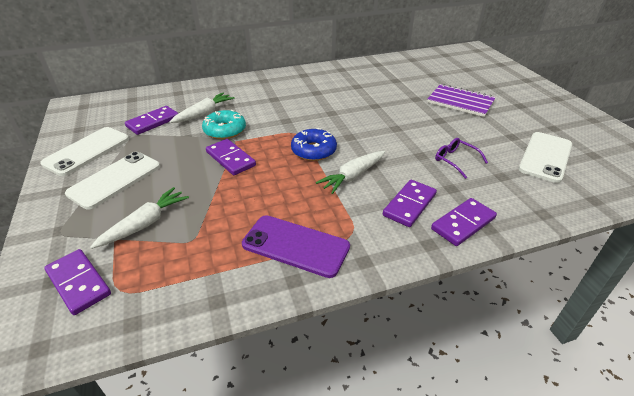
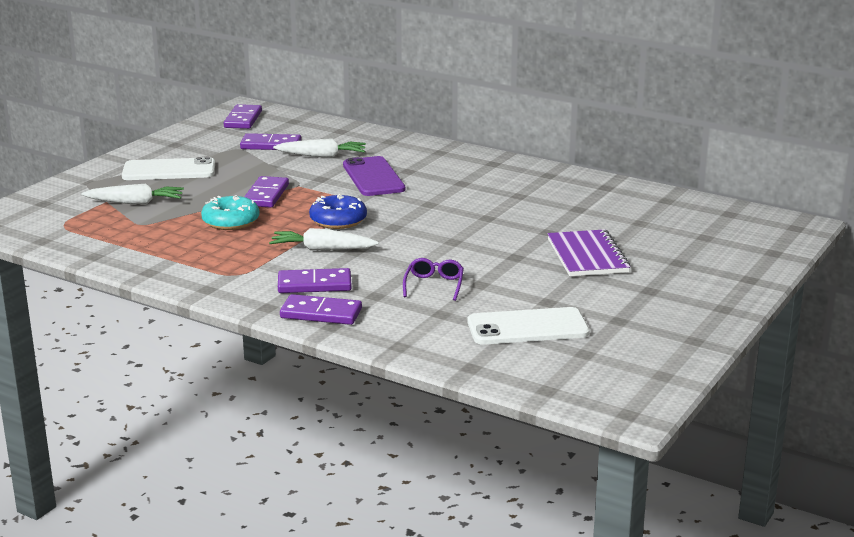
camera: 50 degrees right, 15 degrees down
white phone [40,127,129,176] -> none
purple domino [44,249,111,315] -> purple domino moved to [224,104,262,129]
turquoise donut [202,110,246,139] -> turquoise donut moved to [201,195,260,230]
purple phone [242,215,350,278] -> purple phone moved to [343,156,405,196]

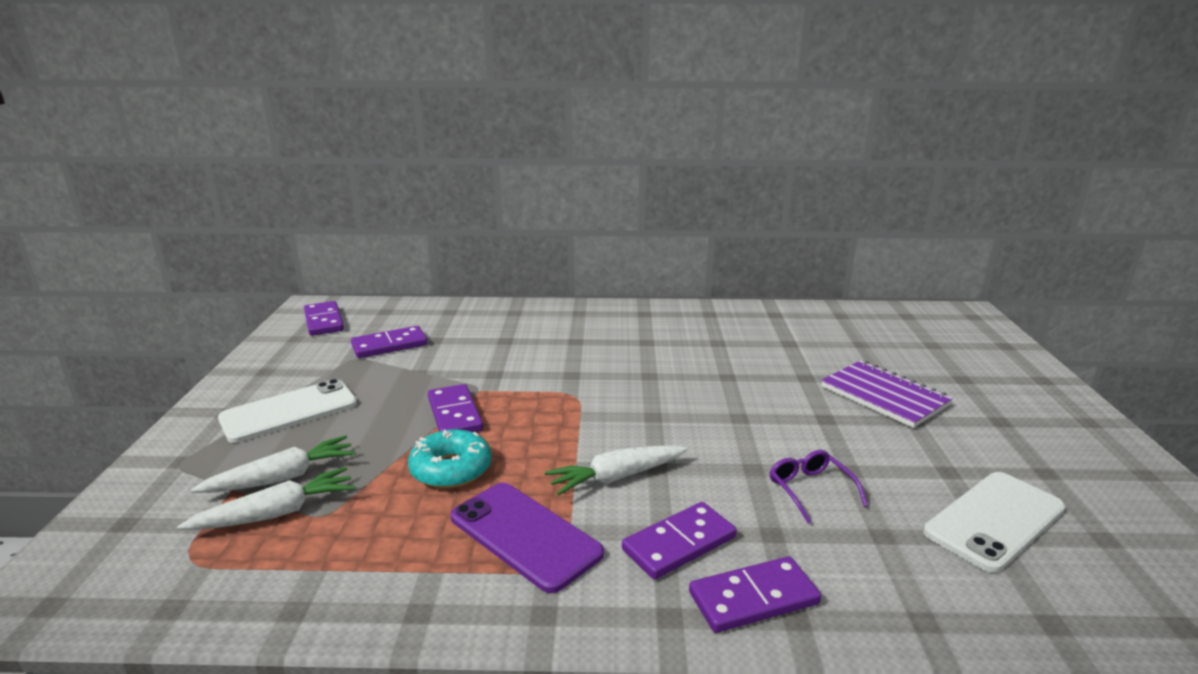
camera: 30 degrees left, 0 degrees up
white carrot [273,138,366,157] -> white carrot moved to [177,467,355,530]
blue donut [309,194,367,229] -> none
purple phone [343,156,405,196] -> purple phone moved to [451,483,604,593]

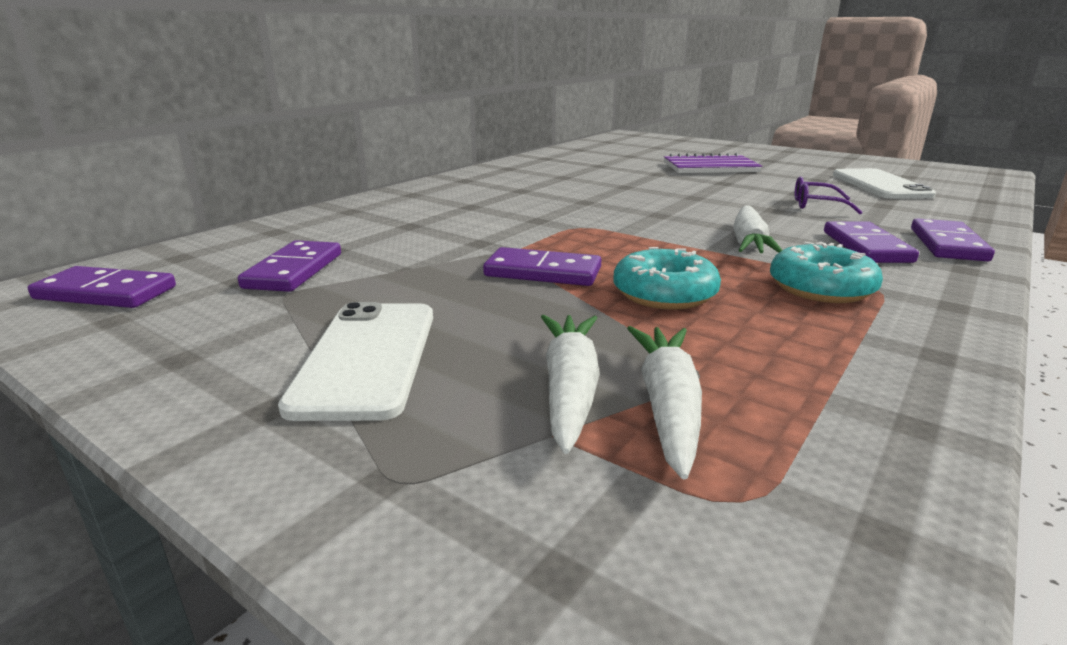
camera: 55 degrees left, 0 degrees up
purple phone [451,483,604,593] -> turquoise donut [770,242,883,303]

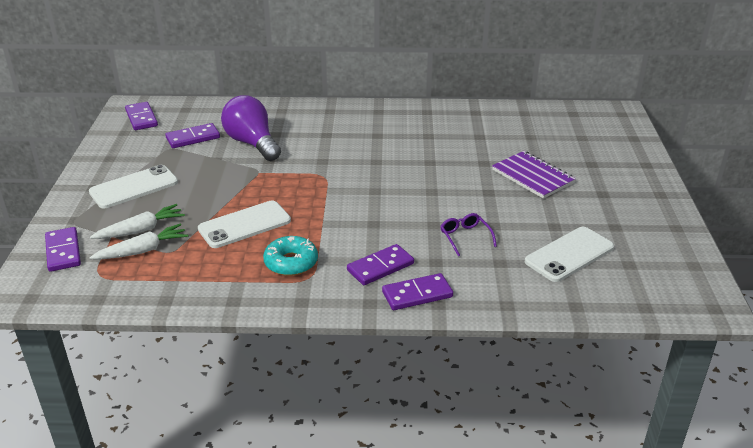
camera: 55 degrees right, 10 degrees up
purple domino [483,247,601,286] -> purple domino moved to [45,227,81,272]
turquoise donut [613,247,721,310] -> white phone [198,201,291,248]
white carrot [733,205,782,253] -> none
none -> purple light bulb [221,95,281,161]

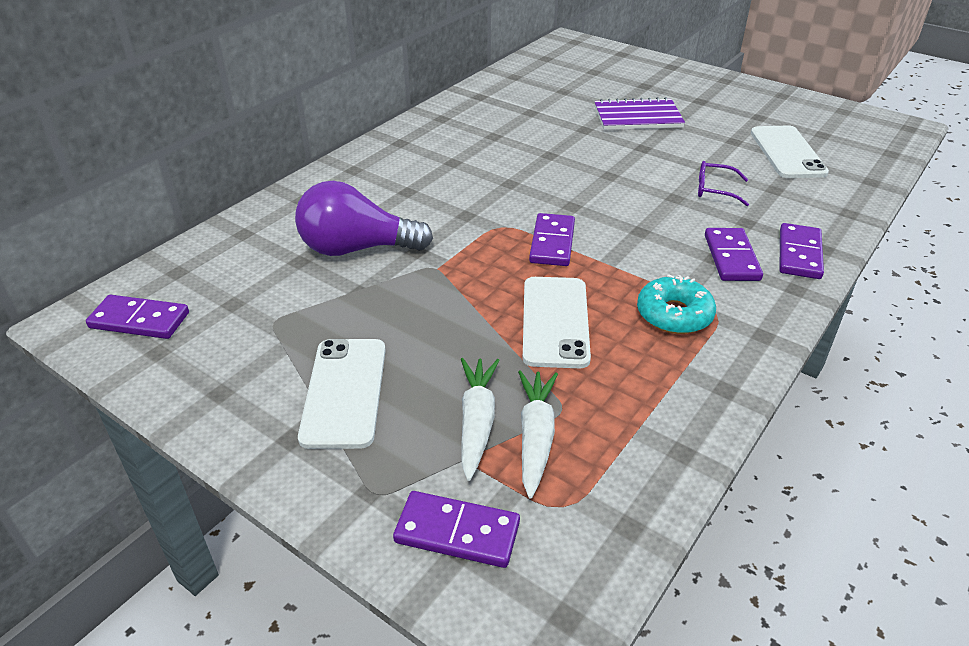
camera: 55 degrees left, 5 degrees up
purple domino [165,123,220,148] -> purple domino moved to [529,213,575,266]

